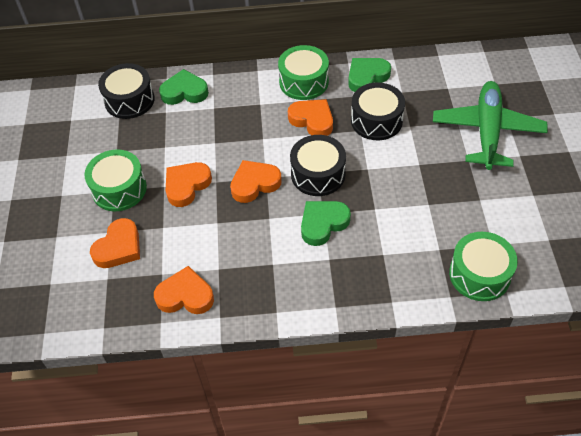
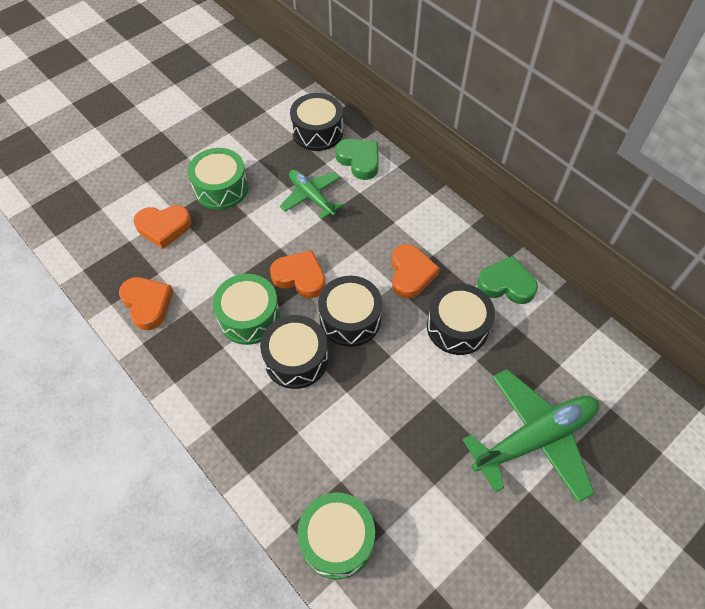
camera: 50 degrees right, 5 degrees up
orange heart [166,162,212,207] -> none
green drum [278,45,329,100] -> green drum moved to [213,274,280,345]
green heart [301,201,351,246] -> black drum [260,315,328,389]
none -> green plane [280,170,344,220]

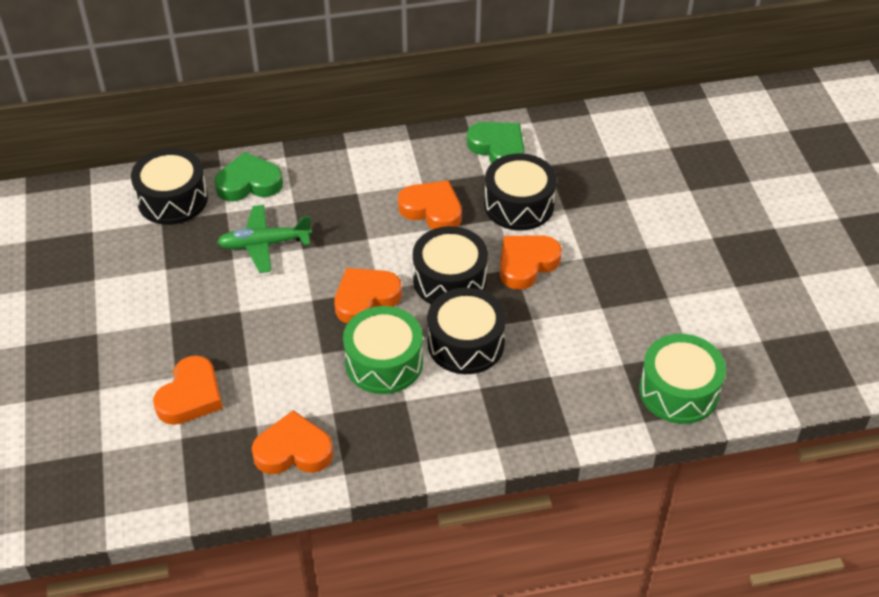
camera: 60 degrees left, 10 degrees down
green drum [188,148,248,210] -> none
green plane [462,369,599,503] -> none
green heart [477,256,538,304] -> green heart turned 90 degrees clockwise [467,122,524,163]
none -> orange heart [500,235,562,290]

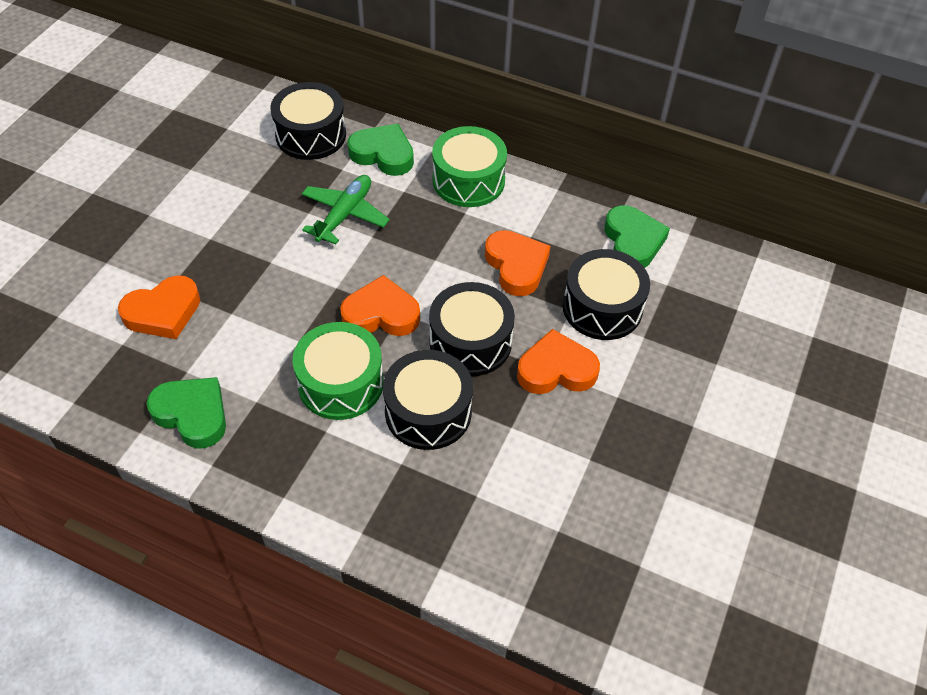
camera: 35 degrees right, 5 degrees up
green plane [217,205,312,273] -> green plane turned 90 degrees clockwise [302,175,390,245]
orange heart [252,410,333,474] -> green heart [146,377,226,448]
green drum [639,334,726,424] -> green drum moved to [432,126,507,207]

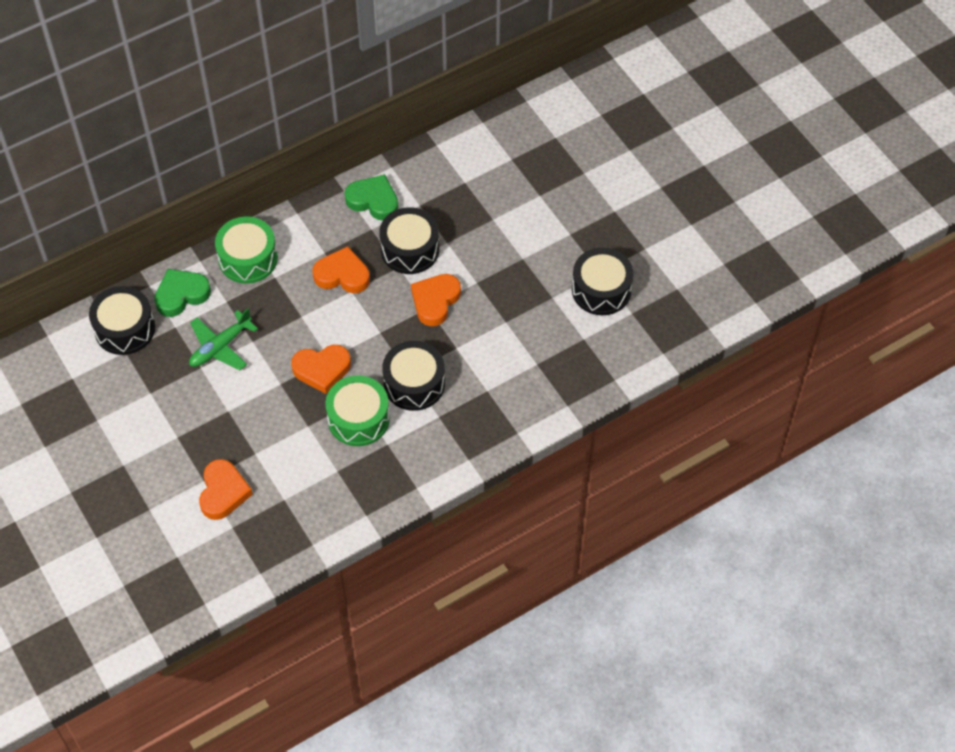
camera: 55 degrees left, 5 degrees up
green heart [146,377,226,448] -> none
green plane [302,175,390,245] -> green plane turned 105 degrees counterclockwise [189,308,258,370]
orange heart [340,275,420,336] -> orange heart turned 135 degrees counterclockwise [291,345,351,394]
black drum [429,282,515,376] -> black drum moved to [572,248,634,315]

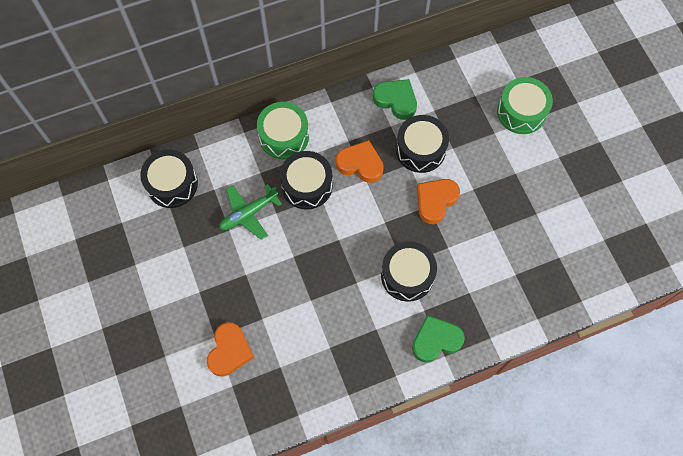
camera: 10 degrees right, 10 degrees up
green heart [154,269,211,317] -> green heart moved to [412,315,465,363]
orange heart [291,345,351,394] -> none
green drum [325,375,390,446] -> green drum moved to [497,77,553,134]
black drum [572,248,634,315] -> black drum moved to [280,151,333,210]

